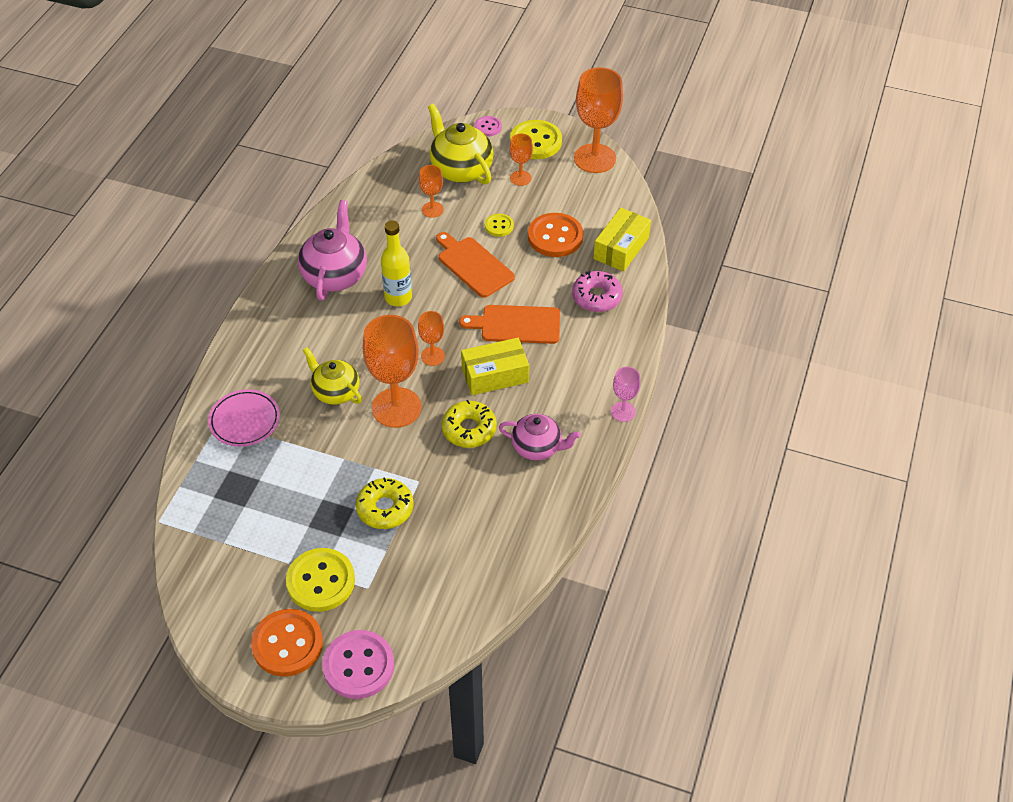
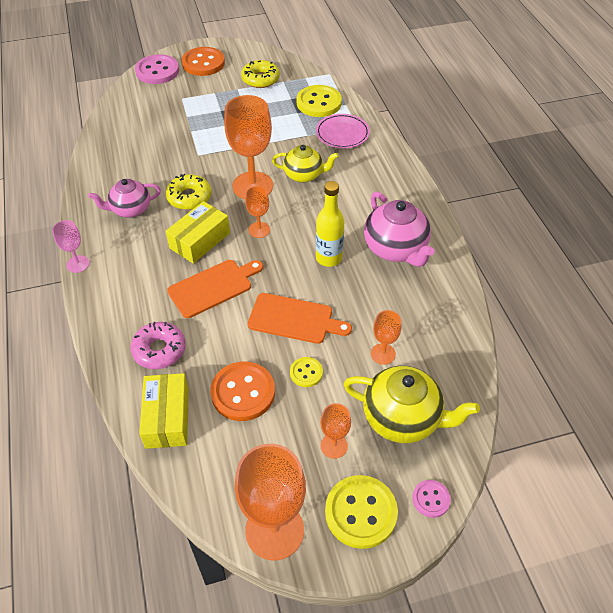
camera: 145 degrees right, 0 degrees up
yellow button [286,548,355,612] -> yellow button moved to [297,85,342,117]
yellow donut [356,477,414,529] -> yellow donut moved to [241,60,280,88]

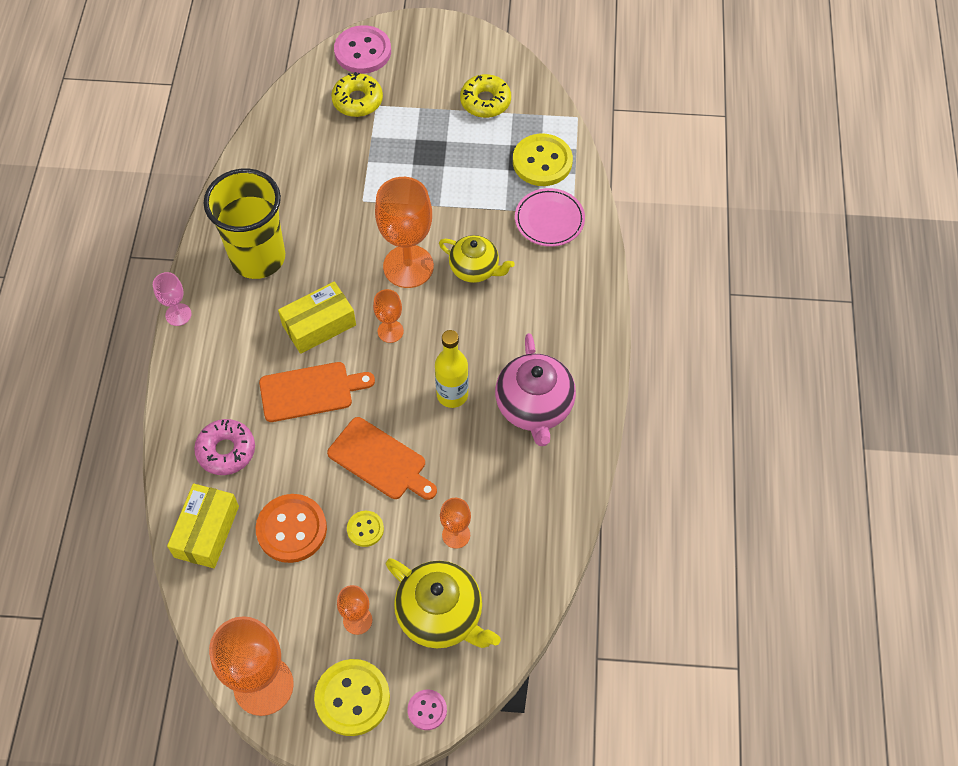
camera: 20 degrees right, 10 degrees up
pink teapot [88,179,161,217] -> yellow cup [203,169,285,279]
yellow donut [166,174,211,210] -> yellow donut moved to [331,72,383,117]
orange button [182,47,225,76] -> none

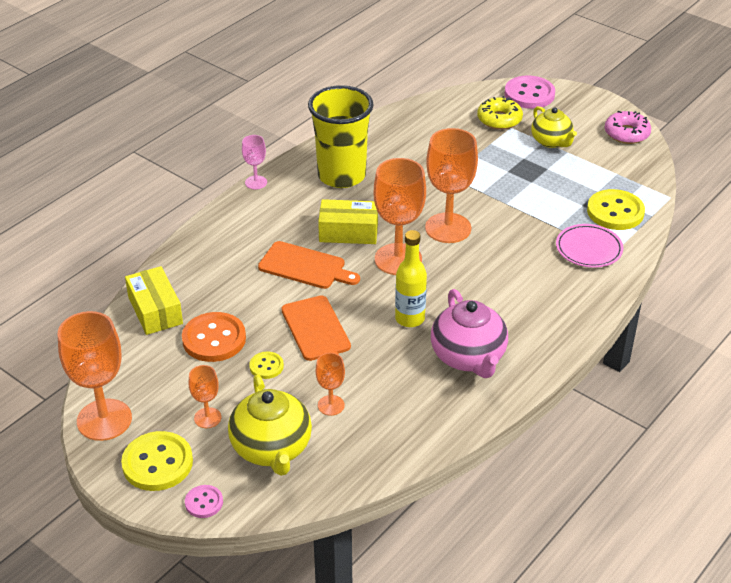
camera: 35 degrees right, 20 degrees down
yellow box [167,484,239,568] -> yellow box turned 75 degrees counterclockwise [125,266,183,335]
pink donut [194,419,255,475] -> pink donut moved to [605,111,651,144]
orange goblet [373,289,404,343] -> orange goblet [374,158,426,275], size x1.99
yellow teapot [439,235,515,283] -> yellow teapot moved to [531,106,577,148]
yellow donut [460,74,511,118] -> none
pink teapot [495,333,576,446] -> pink teapot turned 45 degrees counterclockwise [431,289,508,378]

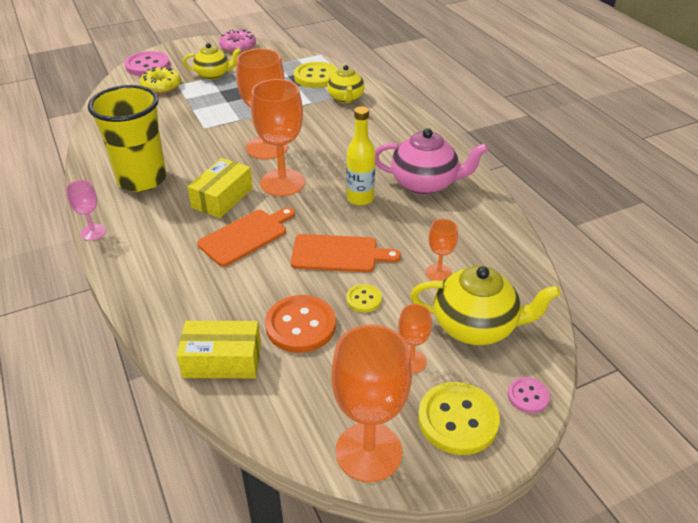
camera: 65 degrees left, 0 degrees up
pink plate [556,224,623,268] -> yellow teapot [327,65,365,103]

